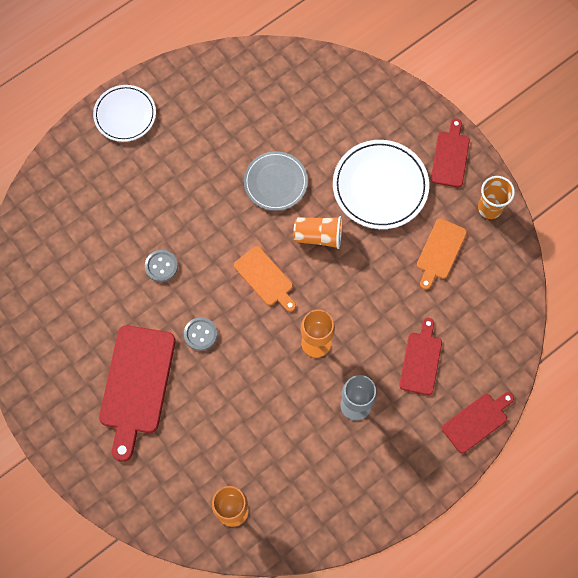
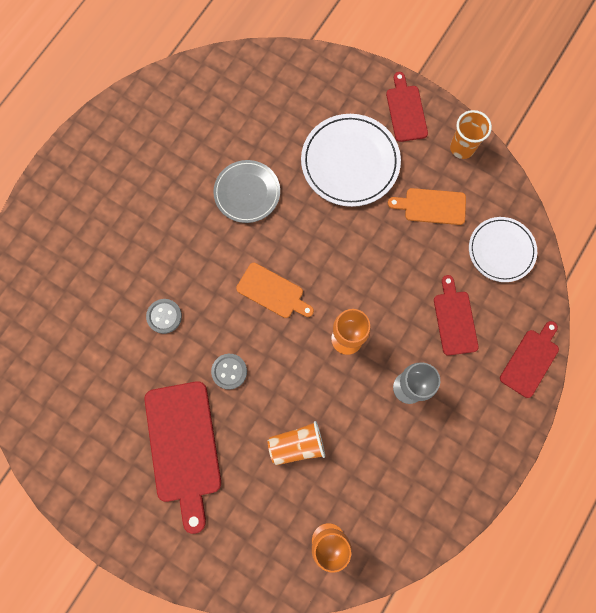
camera: 20 degrees left, 5 degrees up
white plate [93,85,156,142] -> white plate moved to [469,217,537,282]
orange cup [293,216,342,249] -> orange cup moved to [268,421,325,465]
orange cutting board [417,219,467,290] -> orange cutting board turned 90 degrees clockwise [388,188,466,225]

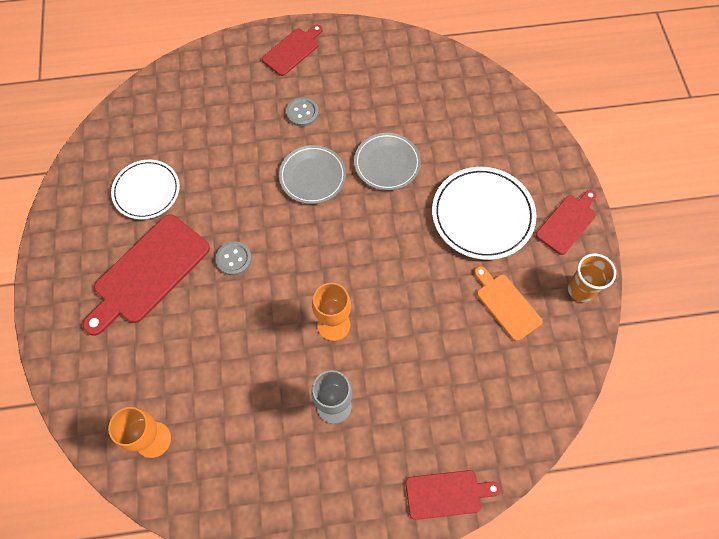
camera: 50 degrees right, 10 degrees down
grey button [146,299,182,334] -> grey button moved to [286,97,319,127]
orange cutting board [236,263,314,318] -> none
orange cup [268,421,325,465] -> none
red cutting board [434,275,479,355] -> red cutting board moved to [262,24,323,76]
white plate [469,217,537,282] -> white plate moved to [111,160,180,219]
none -> grey plate [279,145,346,204]

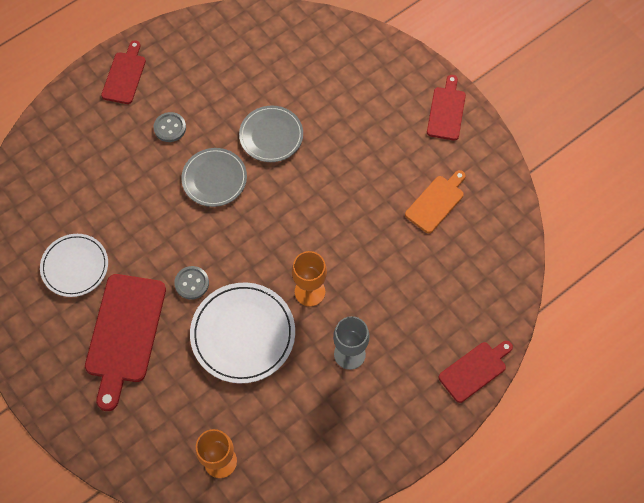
camera: 30 degrees left, 0 degrees up
white plate [432,167,536,260] -> white plate moved to [190,282,295,383]
orange cutting board [474,266,542,341] -> orange cutting board turned 105 degrees clockwise [405,170,466,233]
orange cup [568,253,616,302] -> none

